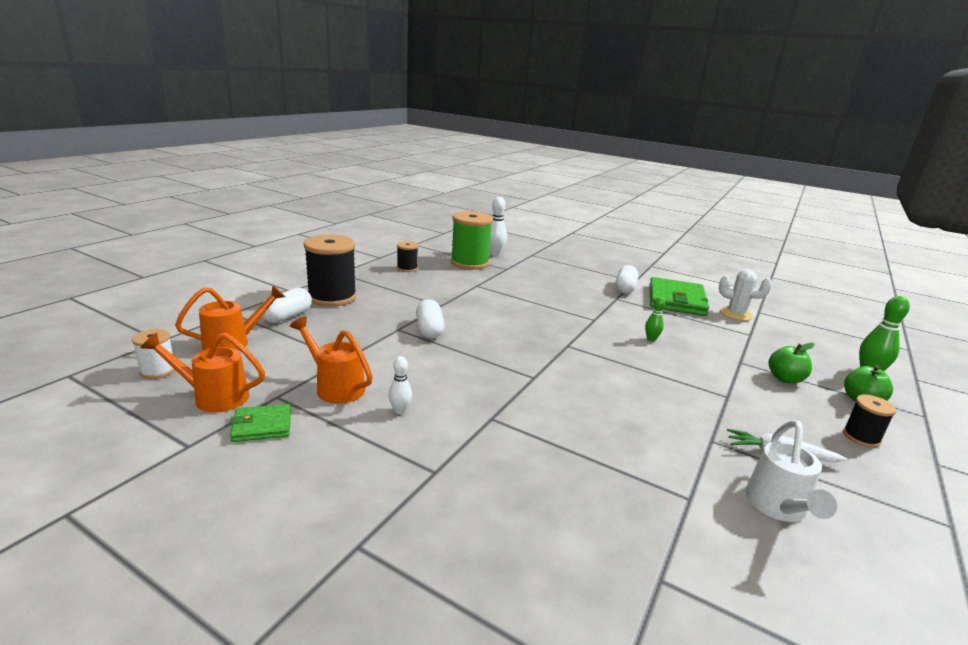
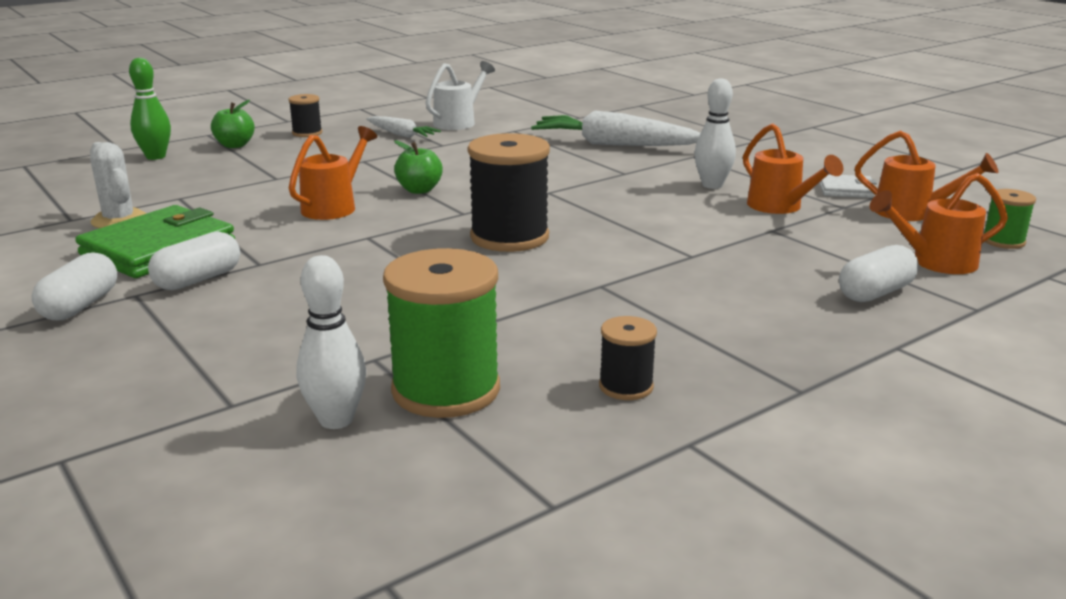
camera: 155 degrees left, 0 degrees up
white spool [132,329,175,379] -> green spool [984,189,1036,249]
green wallet [230,404,291,442] -> white wallet [819,174,877,198]
black spool [304,235,357,307] -> black spool moved to [468,133,550,252]
white bowling pin [388,356,412,414] -> white bowling pin [694,78,736,189], size x1.70
white capsule [416,299,445,339] -> white capsule moved to [32,252,117,320]
green bowling pin [645,297,665,341] -> orange watering can [289,126,377,220]
green apple [769,343,815,384] -> green apple moved to [394,140,443,194]
none -> white carrot [531,111,701,146]

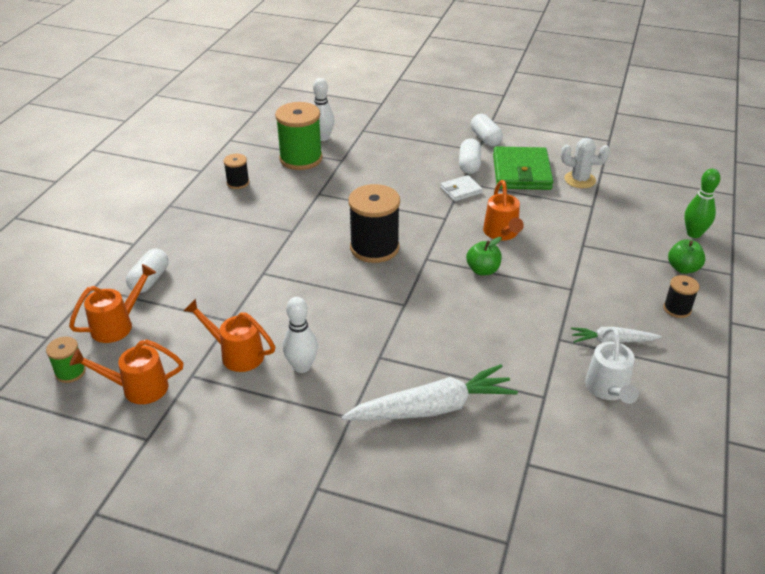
camera: 145 degrees right, 15 degrees up
white wallet [819,174,877,198] -> white wallet moved to [440,175,483,201]

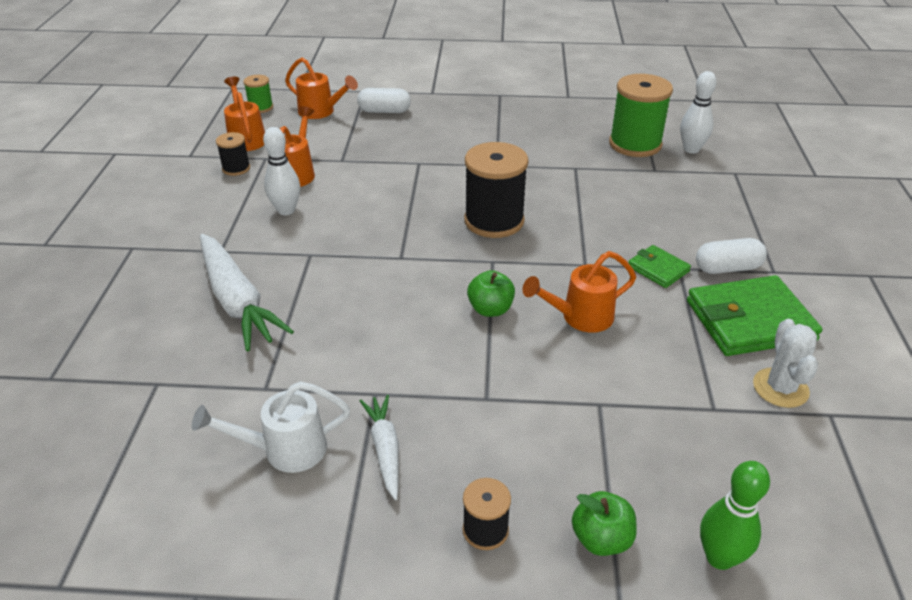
camera: 75 degrees right, 0 degrees up
black spool [223,154,249,189] -> black spool moved to [216,132,250,176]
white wallet [440,175,483,201] -> green wallet [628,245,691,288]
white capsule [471,114,503,146] -> none

